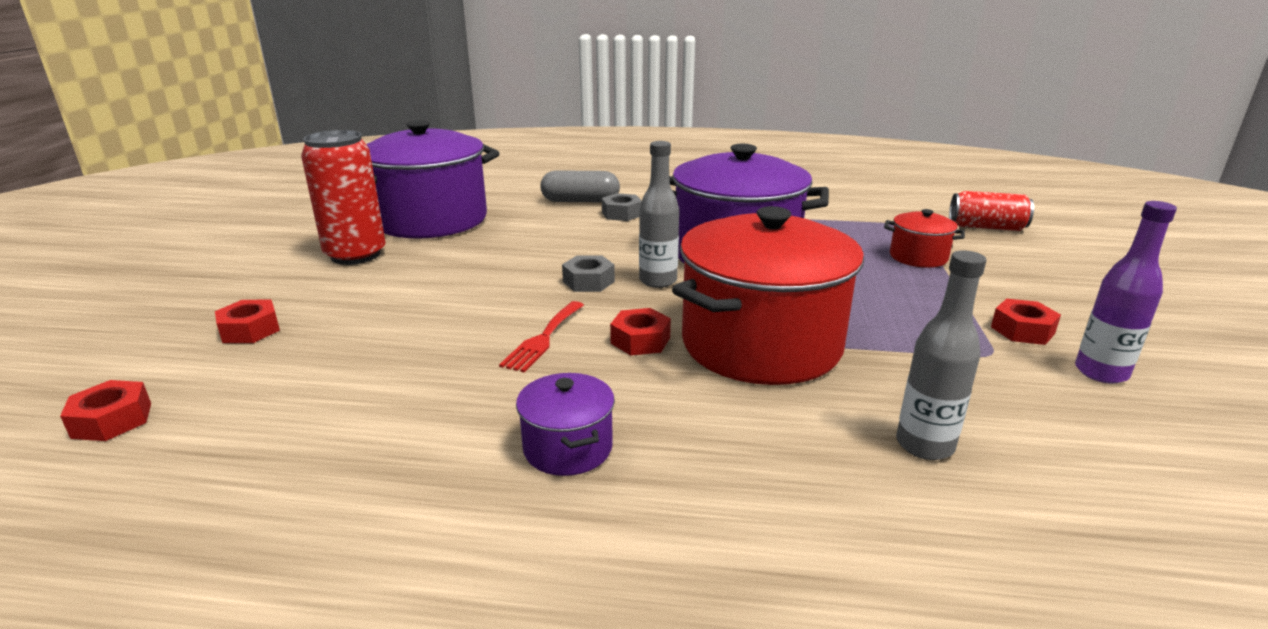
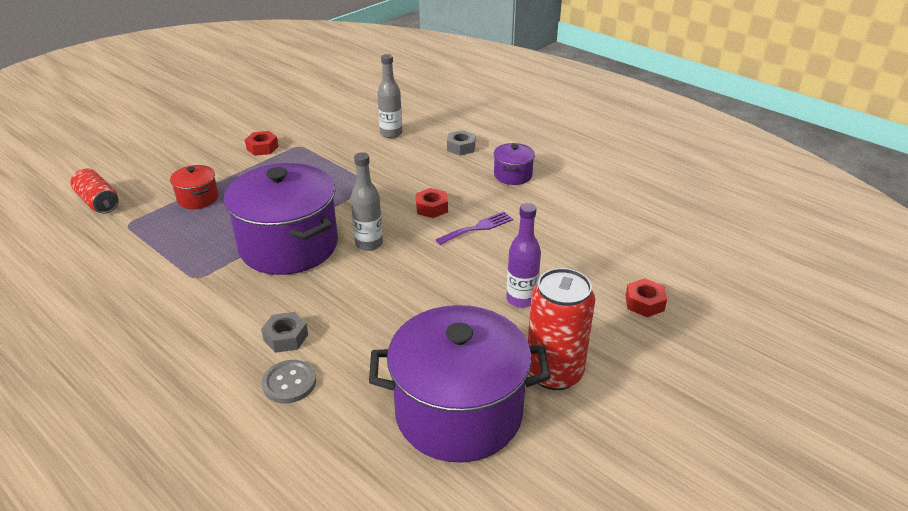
camera: 145 degrees left, 10 degrees up
red nut [60,380,151,441] -> none
red fork [499,301,584,372] -> purple fork [436,212,513,245]
grey capsule [541,170,620,202] -> grey button [262,360,316,403]
grey nut [562,256,615,292] -> grey nut moved to [447,130,476,156]
red pot [672,206,864,385] -> none
purple bottle [1075,201,1177,384] -> purple bottle moved to [506,203,541,308]

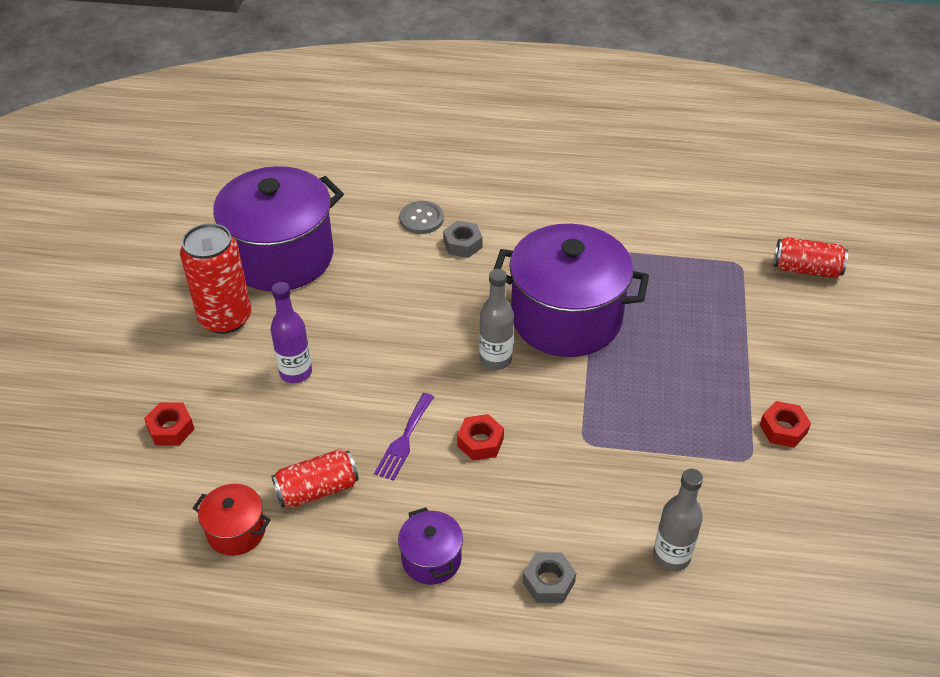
camera: 145 degrees right, 10 degrees up
red pot [170,165,218,209] -> red pot moved to [193,484,271,556]
none -> red can [271,449,359,508]

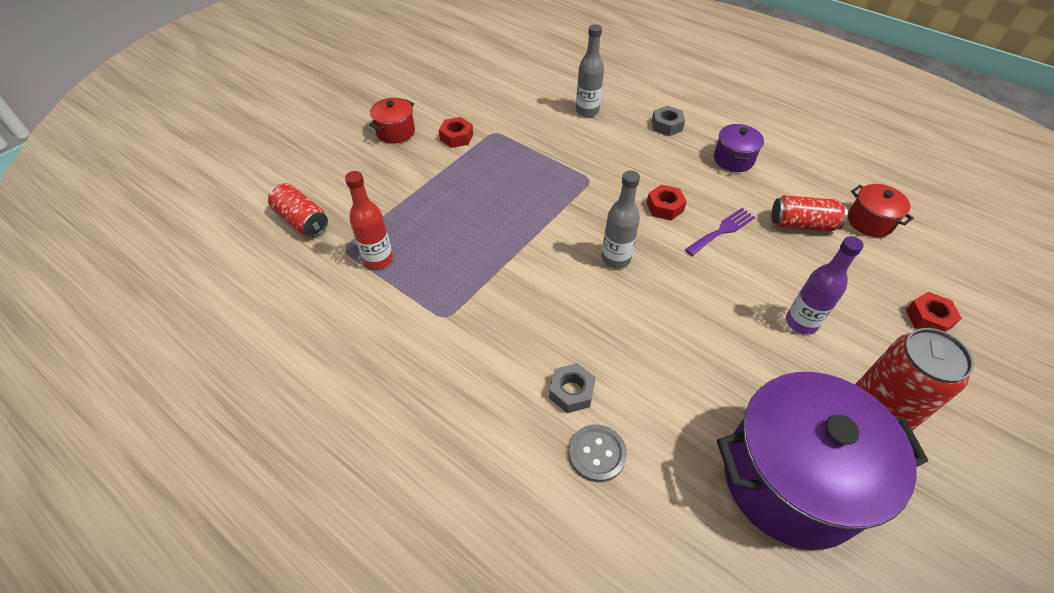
camera: 150 degrees left, 5 degrees up
purple pot [493,224,649,357] -> none
none -> red bottle [345,171,393,269]
none -> red pot [369,98,415,144]

